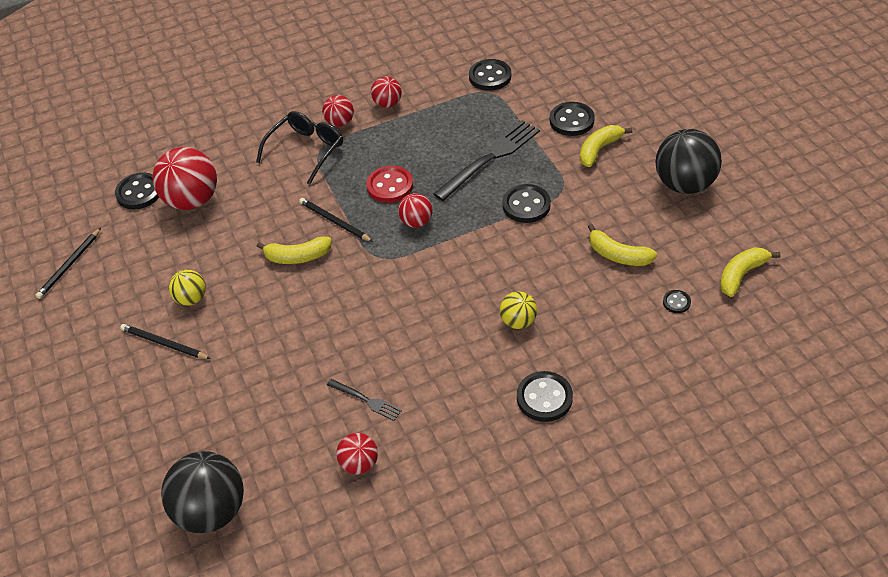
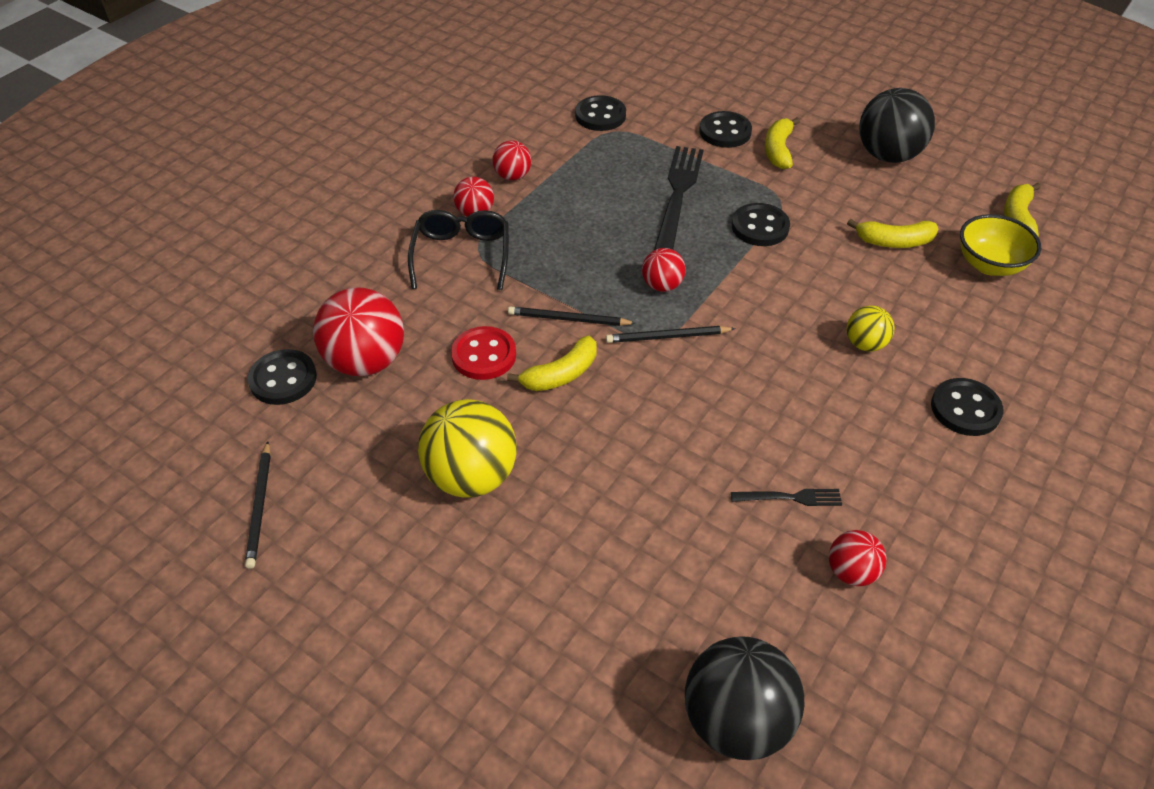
camera: 35 degrees left, 0 degrees up
black pencil [120,324,211,359] -> black pencil moved to [606,326,736,343]
yellow ball [169,270,206,306] -> yellow ball [418,399,517,498], size x1.87
red button [366,166,413,203] -> red button moved to [451,326,516,380]
black button [663,290,691,313] -> yellow bowl [960,214,1041,276]

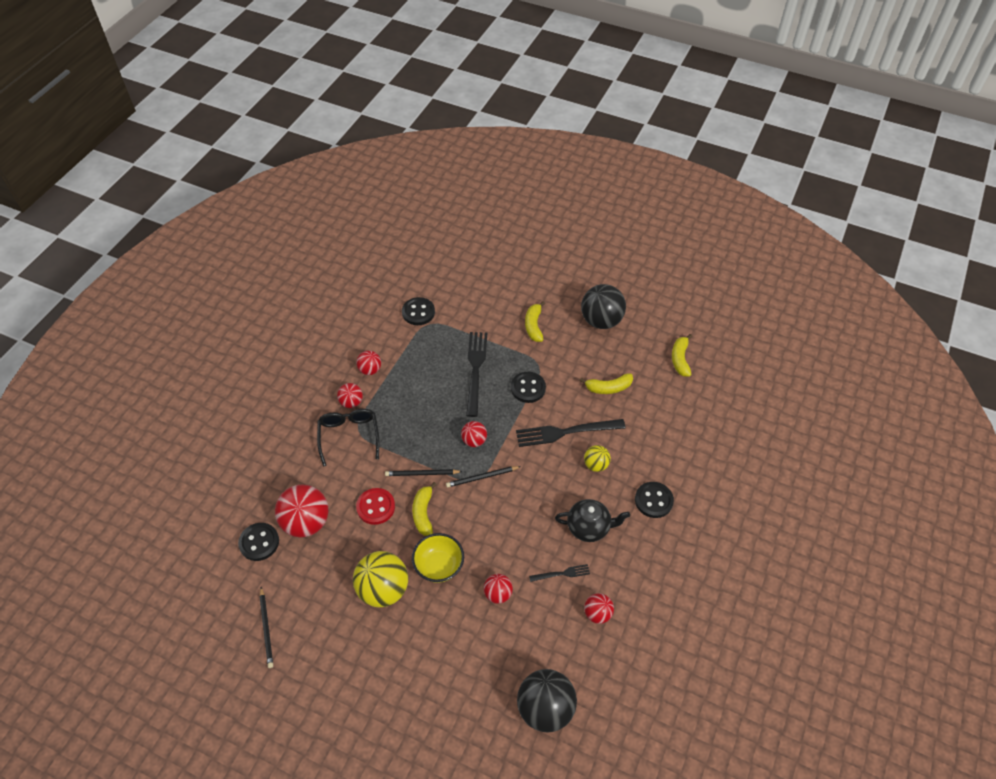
camera: 10 degrees left, 5 degrees up
yellow banana [507,336,597,391] -> yellow banana turned 135 degrees clockwise [412,482,437,536]
black button [699,111,752,148] -> none
yellow bowl [960,214,1041,276] -> yellow bowl moved to [412,533,464,583]
none -> red ball [484,574,513,604]
none -> black fork [516,419,626,447]
none -> black teapot [555,499,630,542]

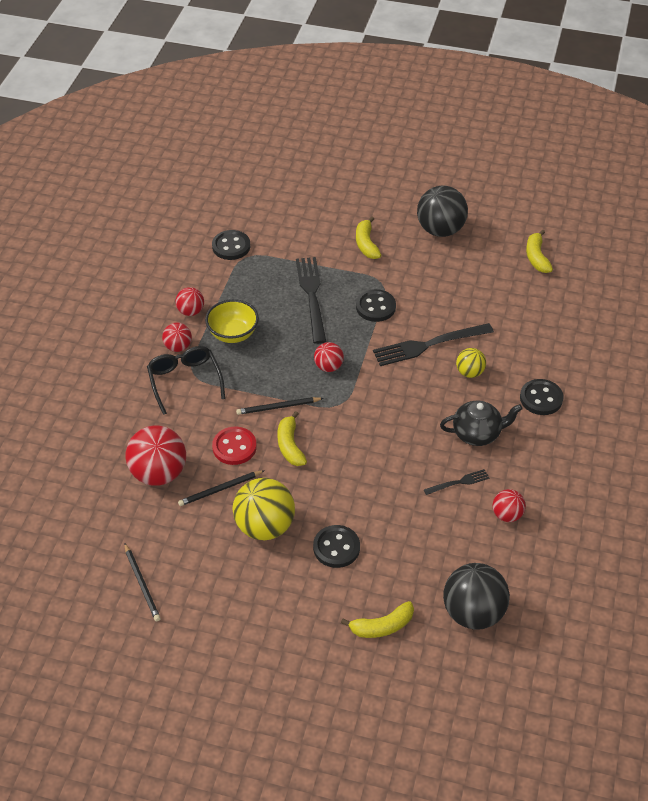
camera: 10 degrees left, 5 degrees down
black button [238,523,279,561] -> black button moved to [313,525,360,568]
yellow bowl [412,533,464,583] -> yellow bowl moved to [205,299,259,343]
black pencil [446,466,521,488] -> black pencil moved to [178,470,265,506]
red ball [484,574,513,604] -> none
yellow banana [580,373,633,394] -> yellow banana moved to [341,601,414,638]

